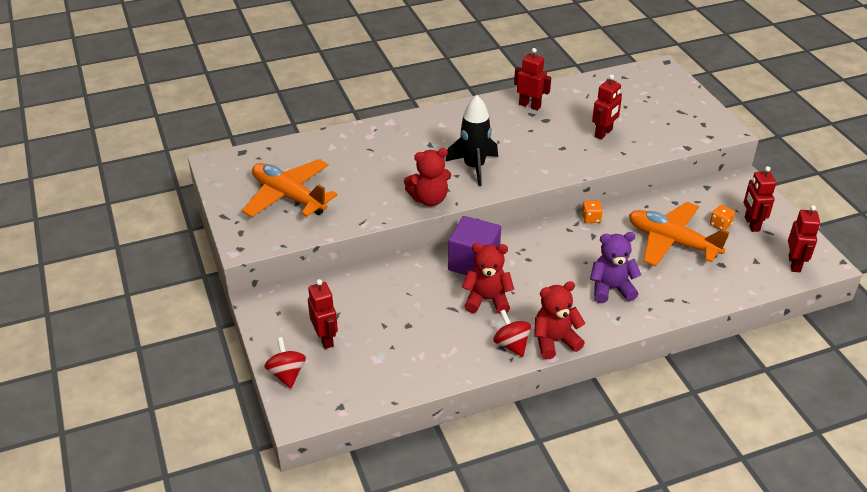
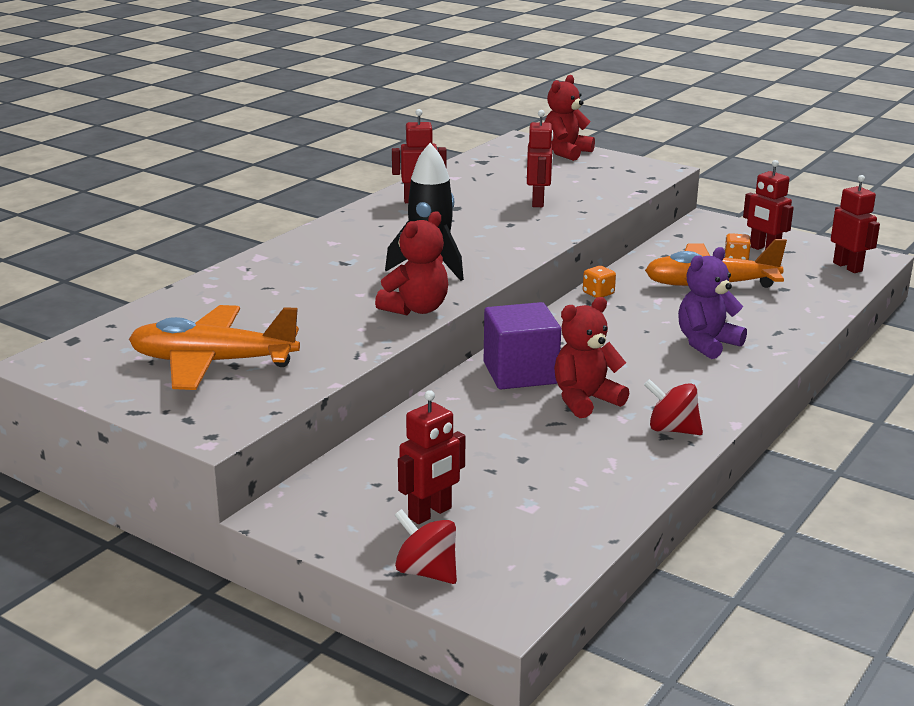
camera: 35 degrees left, 15 degrees down
red robot [308,279,338,349] -> red robot turned 105 degrees clockwise [398,390,466,524]
red teddy bear [534,281,585,359] -> red teddy bear moved to [544,75,595,161]

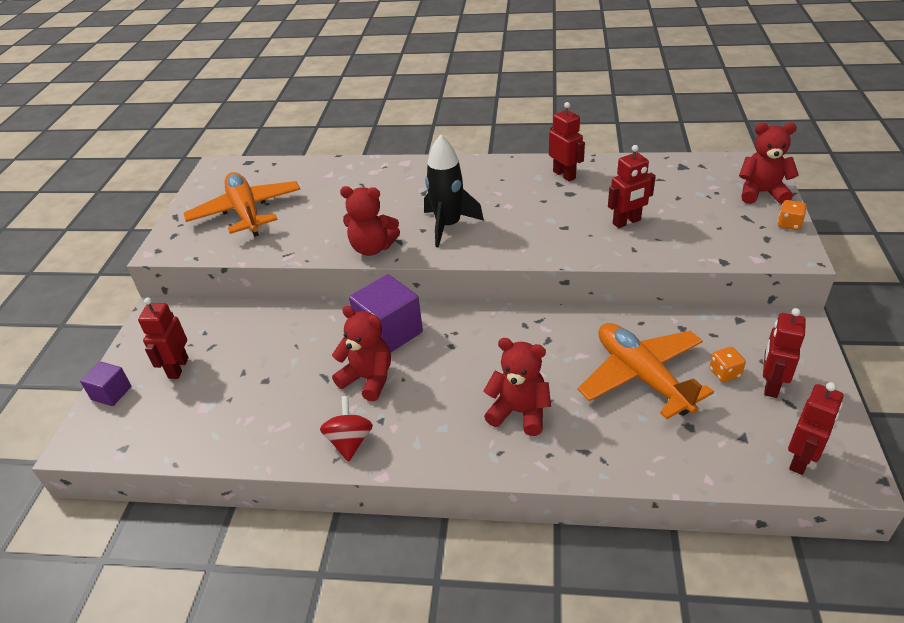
camera: 65 degrees right, 15 degrees up
red spinning top [395,509,457,584] -> purple cube [80,361,131,406]
red robot [398,390,466,524] -> red robot turned 75 degrees clockwise [138,298,189,379]
orange dice [583,266,616,298] -> orange dice moved to [778,200,807,230]
purple teddy bear [678,247,747,359] -> red teddy bear [483,338,551,436]

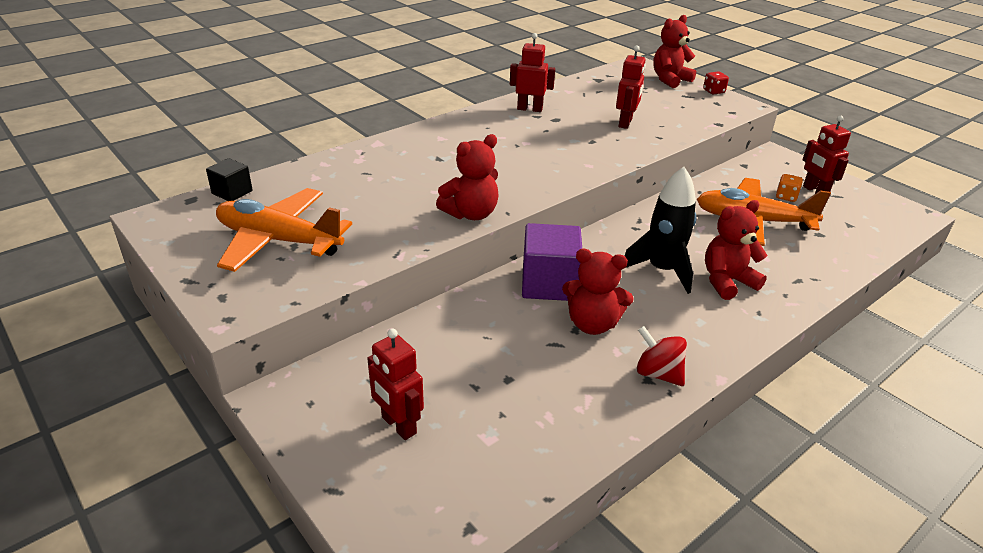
camera: 50 degrees left, 5 degrees down
purple cube [80,361,131,406] -> none
red teddy bear [332,306,391,402] -> red teddy bear turned 150 degrees counterclockwise [562,249,634,335]
black rocket [424,134,484,248] -> black rocket moved to [625,167,697,294]
orange dice [778,200,807,230] -> red dice [703,71,729,95]
red robot [788,382,844,475] -> none
none -> black cube [206,158,253,201]

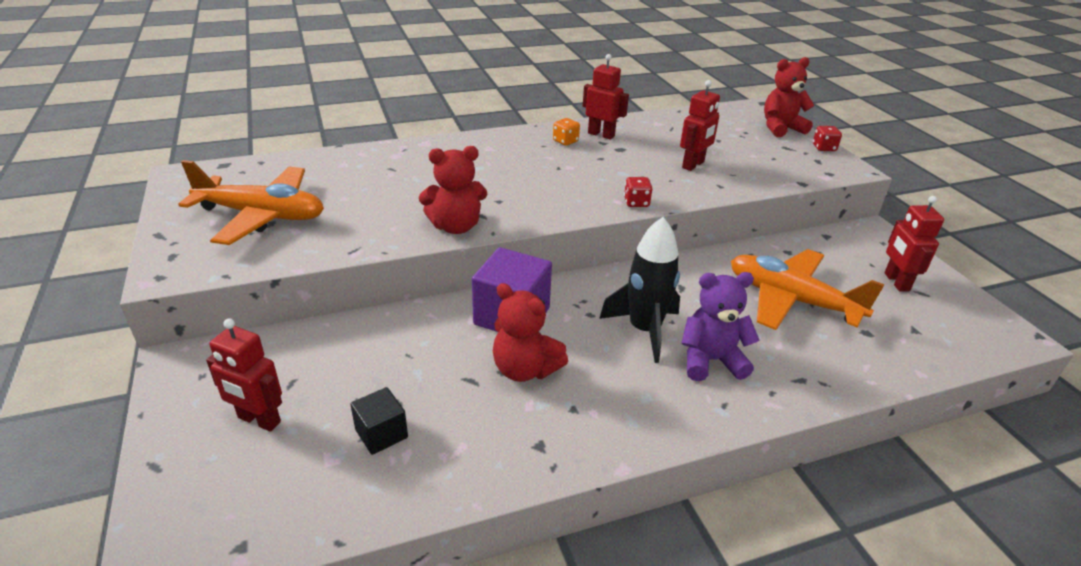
camera: 20 degrees right, 0 degrees up
black cube [206,158,253,201] -> black cube moved to [350,387,408,455]
orange plane [216,188,352,272] -> orange plane turned 150 degrees clockwise [178,160,324,245]
red robot [367,328,424,440] -> red robot turned 45 degrees counterclockwise [206,318,282,432]
red spinning top [637,326,687,386] -> none
red teddy bear [705,200,768,300] -> purple teddy bear [682,272,760,381]
orange dice [776,174,803,202] -> orange dice moved to [553,118,580,146]
none -> red dice [624,177,653,207]

